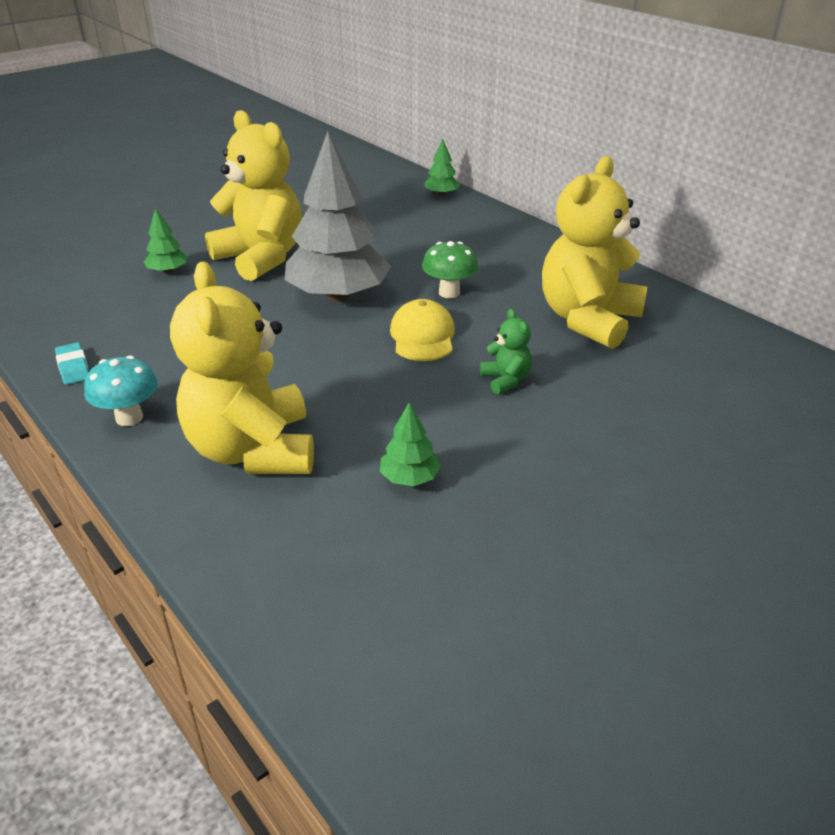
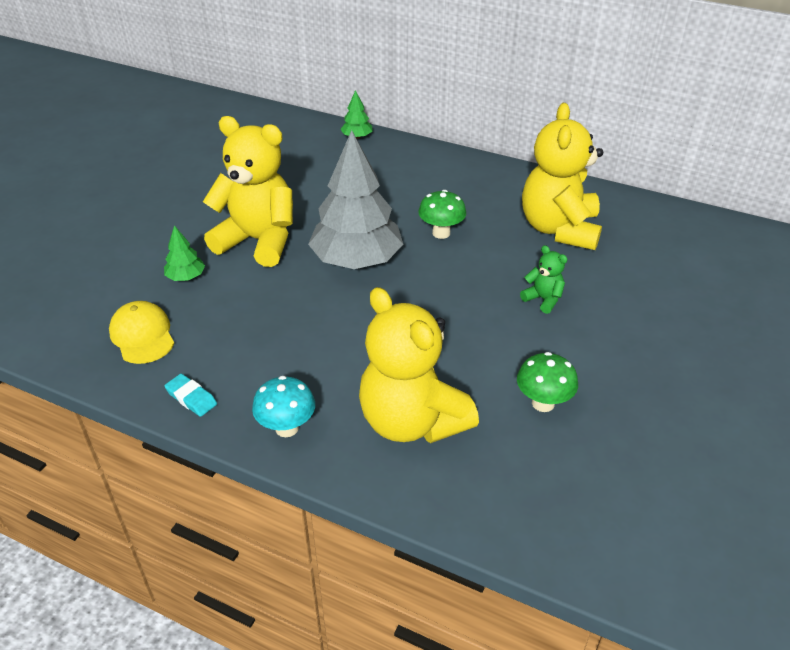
camera: 25 degrees left, 5 degrees up
green tree [380,402,441,486] -> green mushroom [517,352,578,412]
yellow cap [390,299,455,361] -> yellow cap moved to [109,301,174,364]

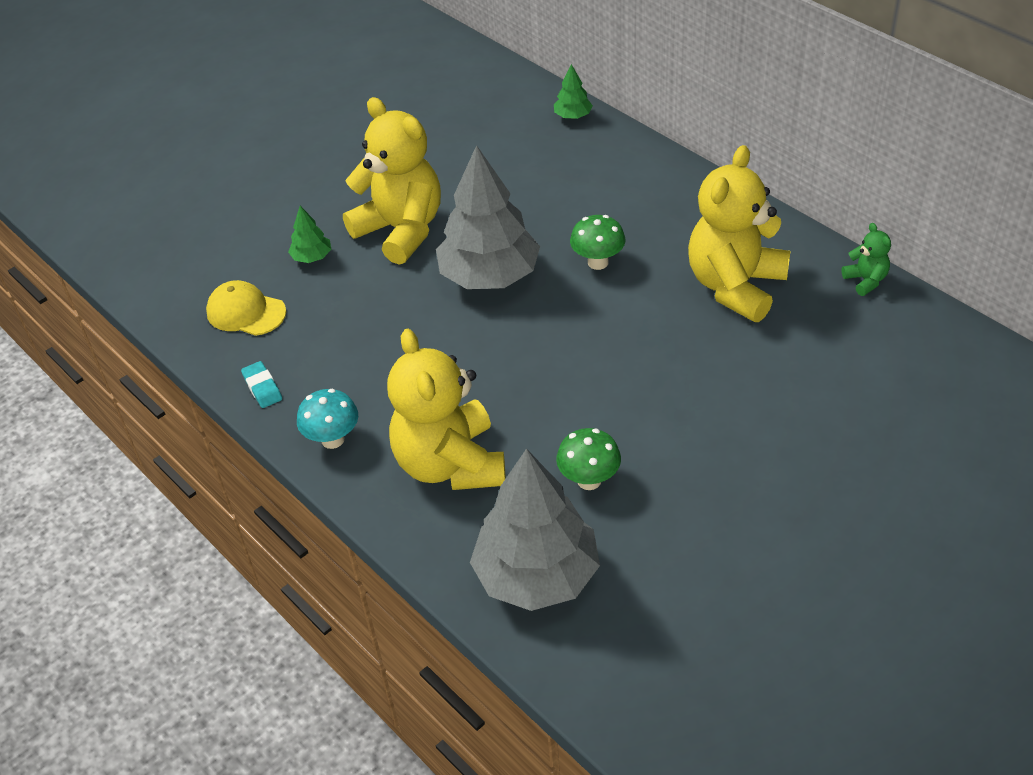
camera: 25 degrees right, 5 degrees up
yellow cap [109,301,174,364] -> yellow cap turned 60 degrees counterclockwise [206,280,286,336]
green teddy bear [520,245,567,314] -> green teddy bear moved to [842,223,891,296]
none -> grey tree [470,448,600,611]

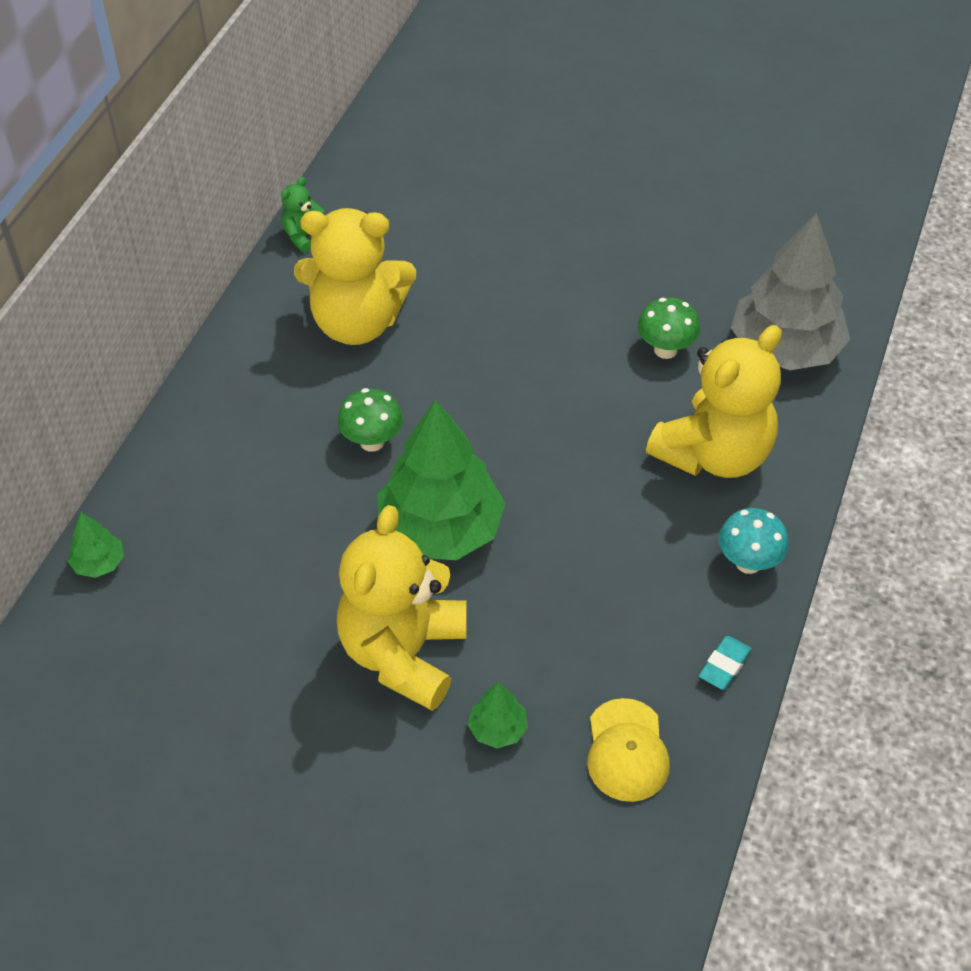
camera: 120 degrees left, 5 degrees up
grey tree [436,145,540,289] -> green tree [377,400,506,560]

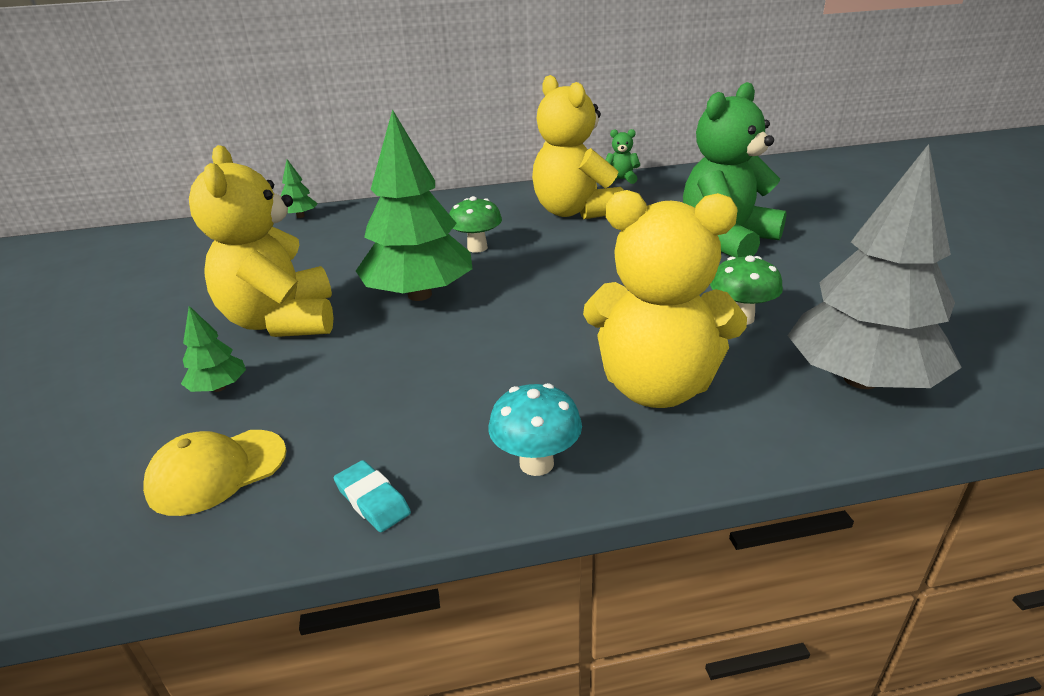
camera: 60 degrees right, 20 degrees down
yellow teddy bear [337,505,467,711] -> yellow teddy bear turned 90 degrees counterclockwise [189,145,334,337]
turquoise eraser [699,636,752,690] -> turquoise eraser turned 45 degrees clockwise [334,460,411,532]
none -> green teddy bear [683,82,787,258]

